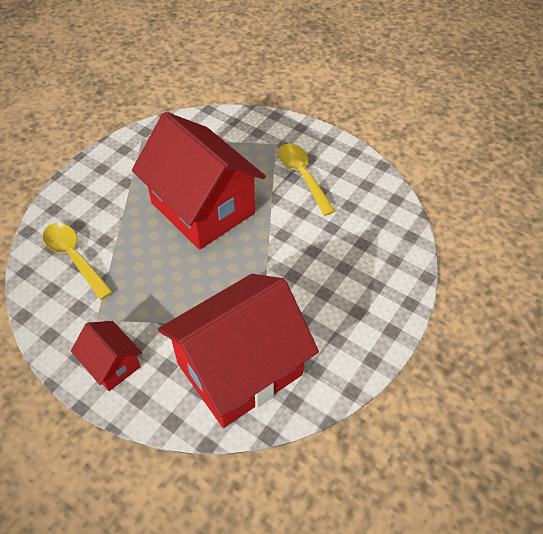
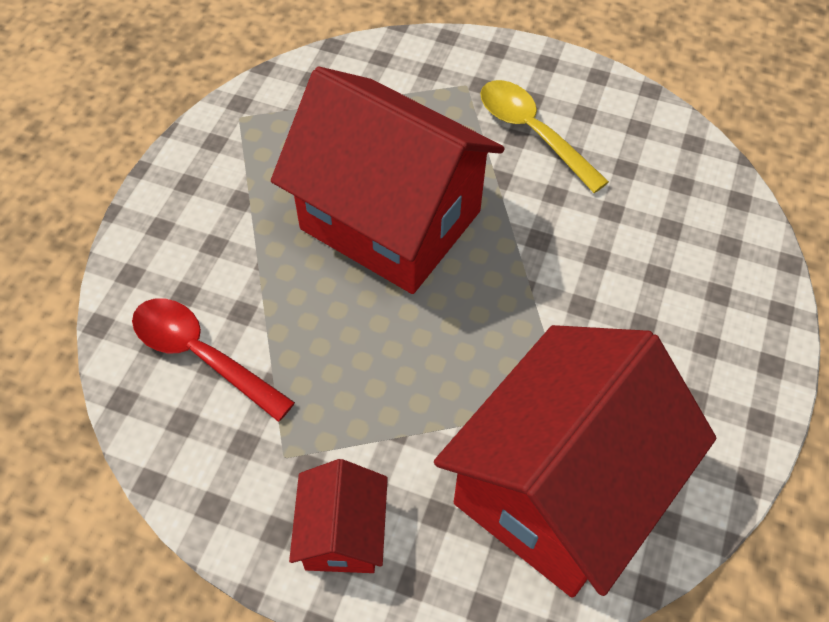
camera: 15 degrees left, 5 degrees up
yellow spoon [43,223,113,300] -> red spoon [132,298,295,422]
red house [71,321,142,391] -> red house turned 60 degrees clockwise [289,459,388,573]

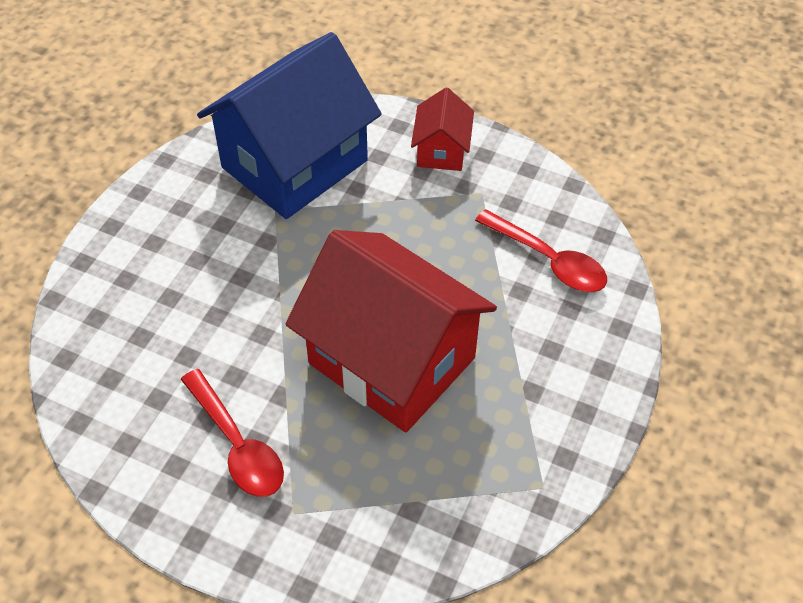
camera: 175 degrees left, 5 degrees down
red house [434,325,716,598] -> blue house [197,32,382,219]
yellow spoon [480,80,609,193] -> red spoon [181,369,284,497]

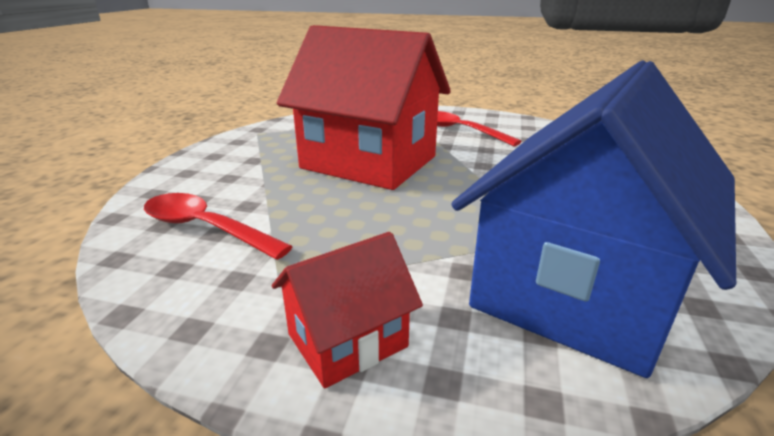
camera: 170 degrees right, 25 degrees down
red house [411,88,474,171] -> red house turned 60 degrees clockwise [272,232,423,388]

